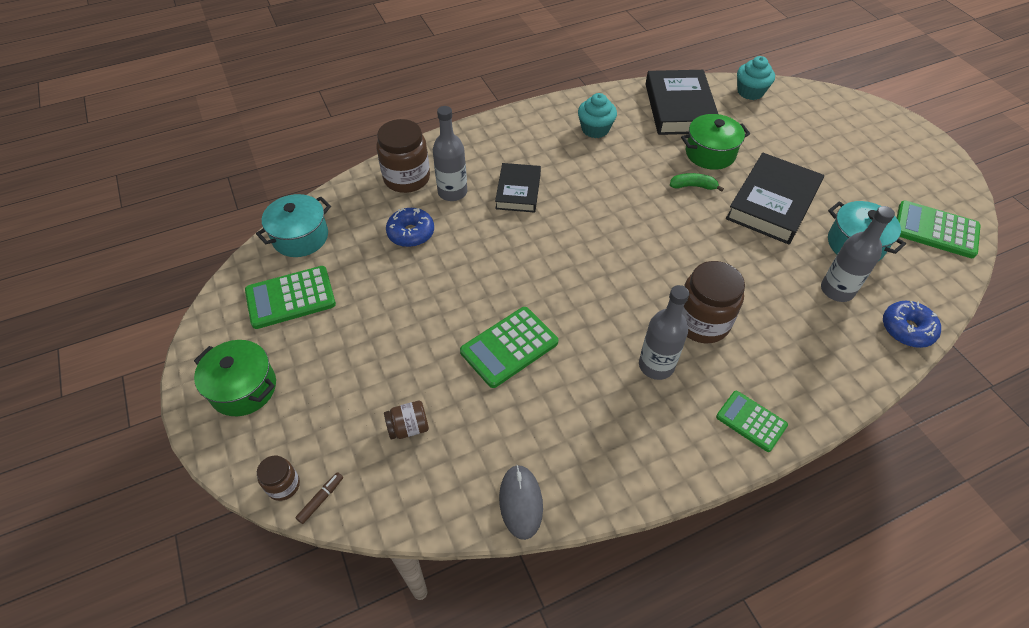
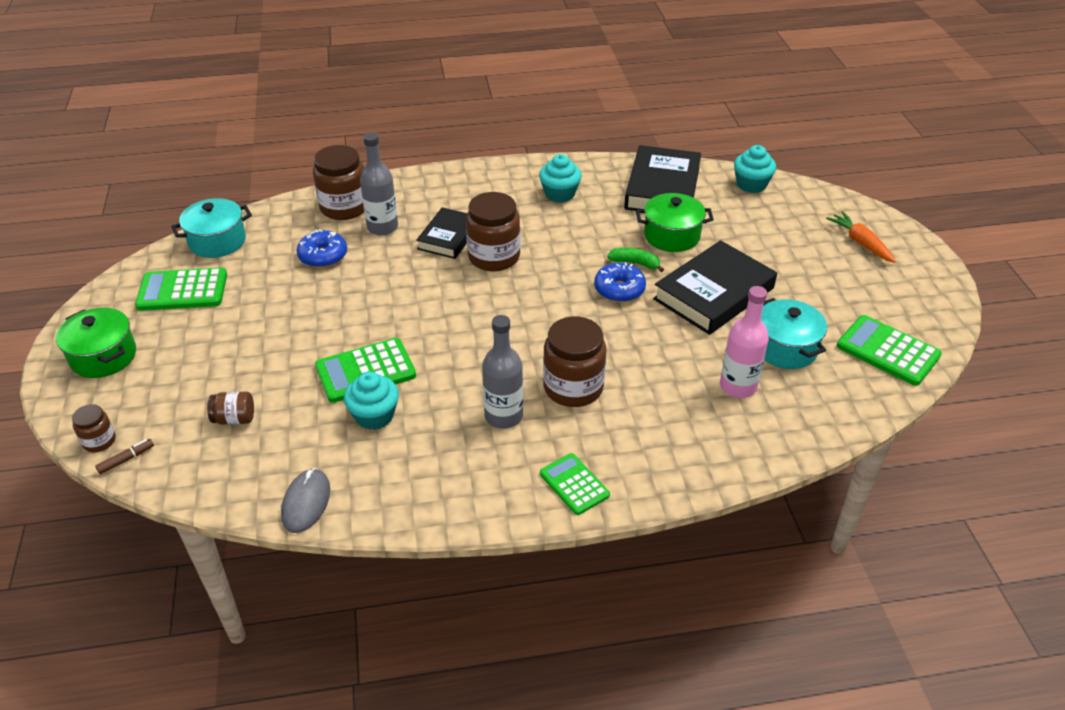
camera: 15 degrees right, 10 degrees down
grey bottle [821,206,895,302] -> pink bottle [720,286,769,398]
blue donut [883,301,941,348] -> blue donut moved to [594,262,646,302]
none -> turquoise cupcake [344,372,399,430]
none -> brown jar [466,192,520,271]
none -> orange carrot [826,211,896,263]

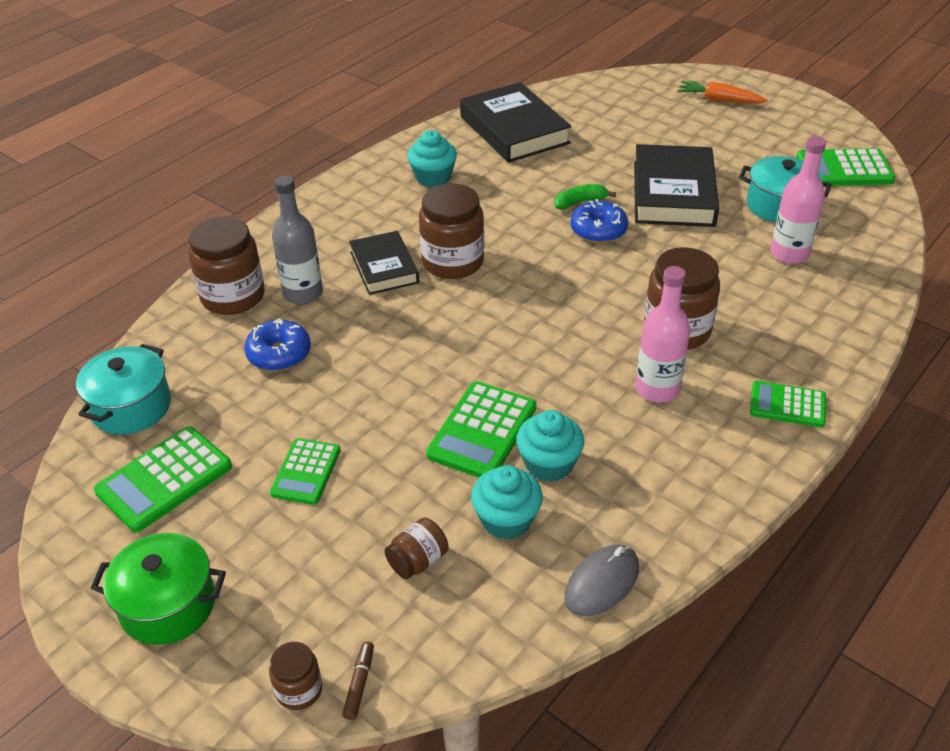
camera: 40 degrees left, 0 degrees up
grey mouse [281,468,330,533] -> grey mouse turned 75 degrees clockwise [564,544,639,616]
grey bottle [482,315,523,429] -> pink bottle [635,266,690,403]
green pot [636,193,714,252] -> none
turquoise cupcake [734,145,776,193] -> turquoise cupcake moved to [471,465,543,540]
none -> green calculator [270,438,341,505]

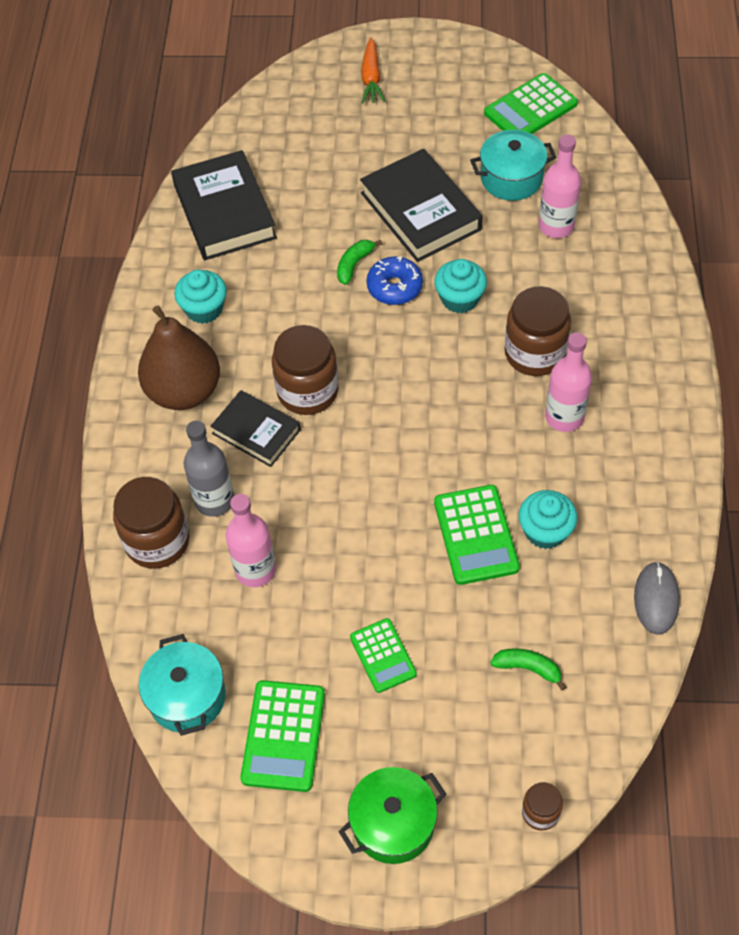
camera: 35 degrees left, 15 degrees up
blue donut [244,318,311,371] -> pink bottle [226,494,276,587]
brown marker [342,641,374,720] -> none
brown jar [385,518,448,579] -> green banana [490,648,566,691]
black book [460,82,572,163] -> black book turned 45 degrees clockwise [171,150,277,260]
turquoise cupcake [471,465,543,540] -> turquoise cupcake moved to [434,259,487,313]
orange carrot [677,81,768,104] -> orange carrot turned 75 degrees counterclockwise [361,38,385,104]
green calculator [750,381,826,427] -> none
none -> brown pear [138,306,220,410]

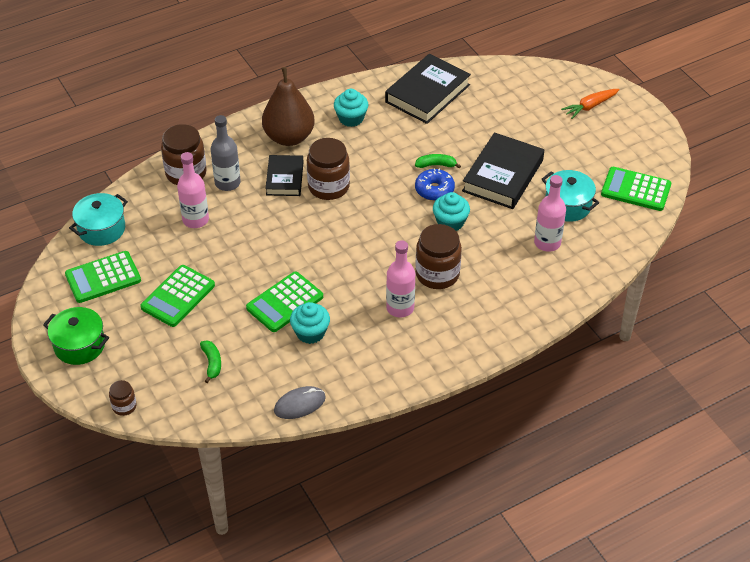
camera: 55 degrees right, 10 degrees down
green calculator [350,618,417,693] -> green calculator [140,265,215,327], size x1.53

